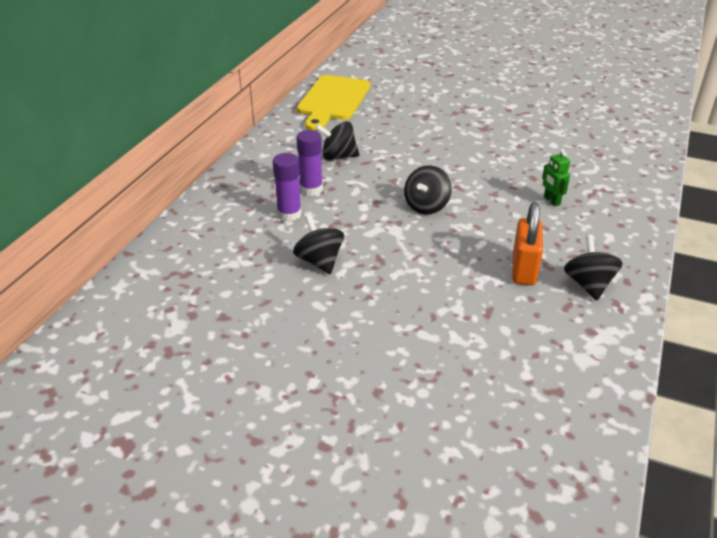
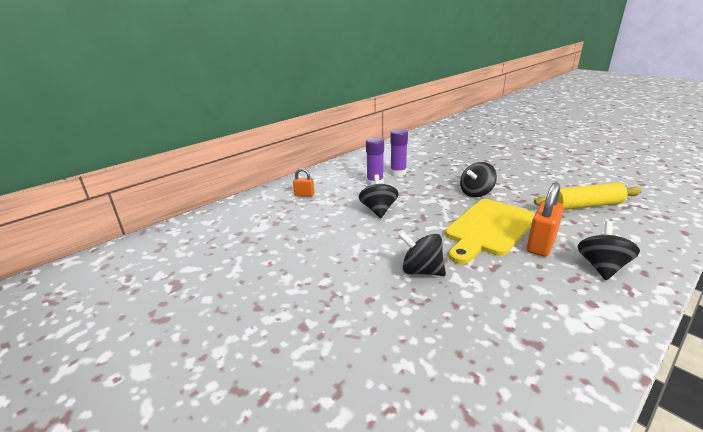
camera: 25 degrees right, 10 degrees down
yellow cutting board [297,75,370,131] -> yellow cutting board moved to [445,199,535,264]
black spinning top [315,121,359,160] -> black spinning top moved to [398,231,446,276]
green robot [542,149,570,206] -> yellow rolling pin [534,183,642,210]
none -> orange padlock [293,168,314,197]

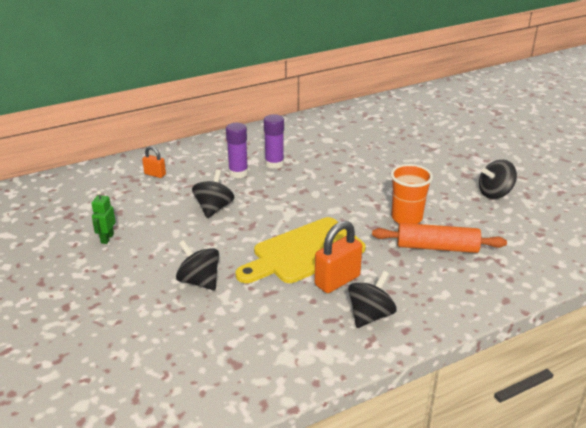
camera: 15 degrees right, 5 degrees up
black spinning top [460,162,497,197] -> black spinning top moved to [479,160,517,199]
yellow rolling pin [534,183,642,210] -> orange rolling pin [372,223,507,253]
none -> green robot [91,191,116,244]
none -> orange cup [391,164,433,224]

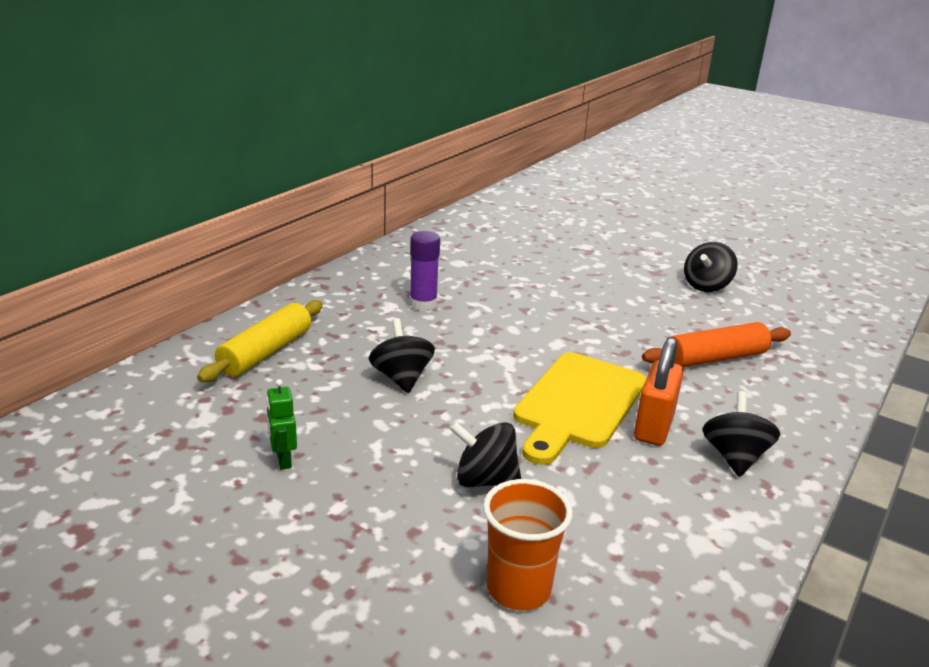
camera: 30 degrees left, 5 degrees down
orange padlock [142,146,166,178] -> yellow rolling pin [197,300,323,382]
purple glue stick [226,123,248,178] -> none
orange cup [391,164,433,224] -> orange cup moved to [483,479,573,610]

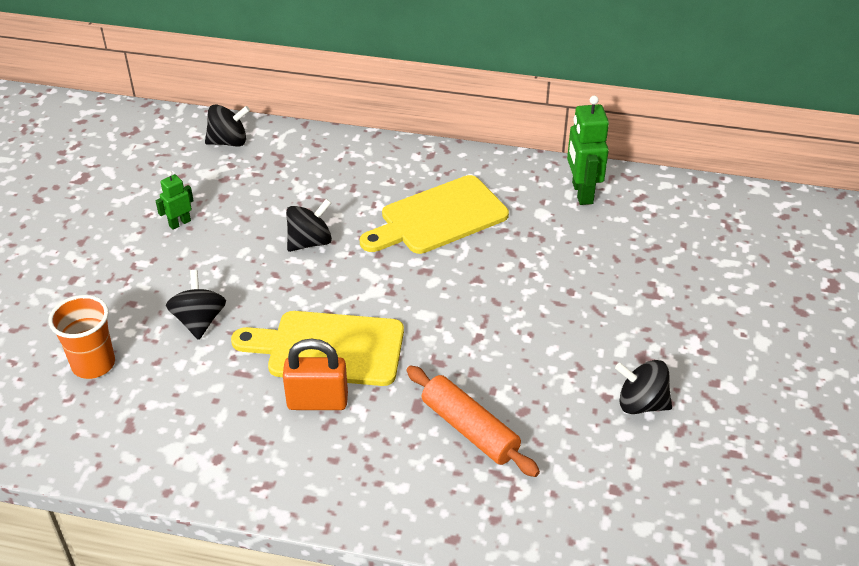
camera: 70 degrees right, 15 degrees up
yellow rolling pin [197,300,323,382] -> none
purple glue stick [410,231,440,311] -> yellow cutting board [360,175,509,254]
black spinning top [702,391,780,477] -> black spinning top moved to [205,105,250,147]
none -> green robot [567,96,609,205]

